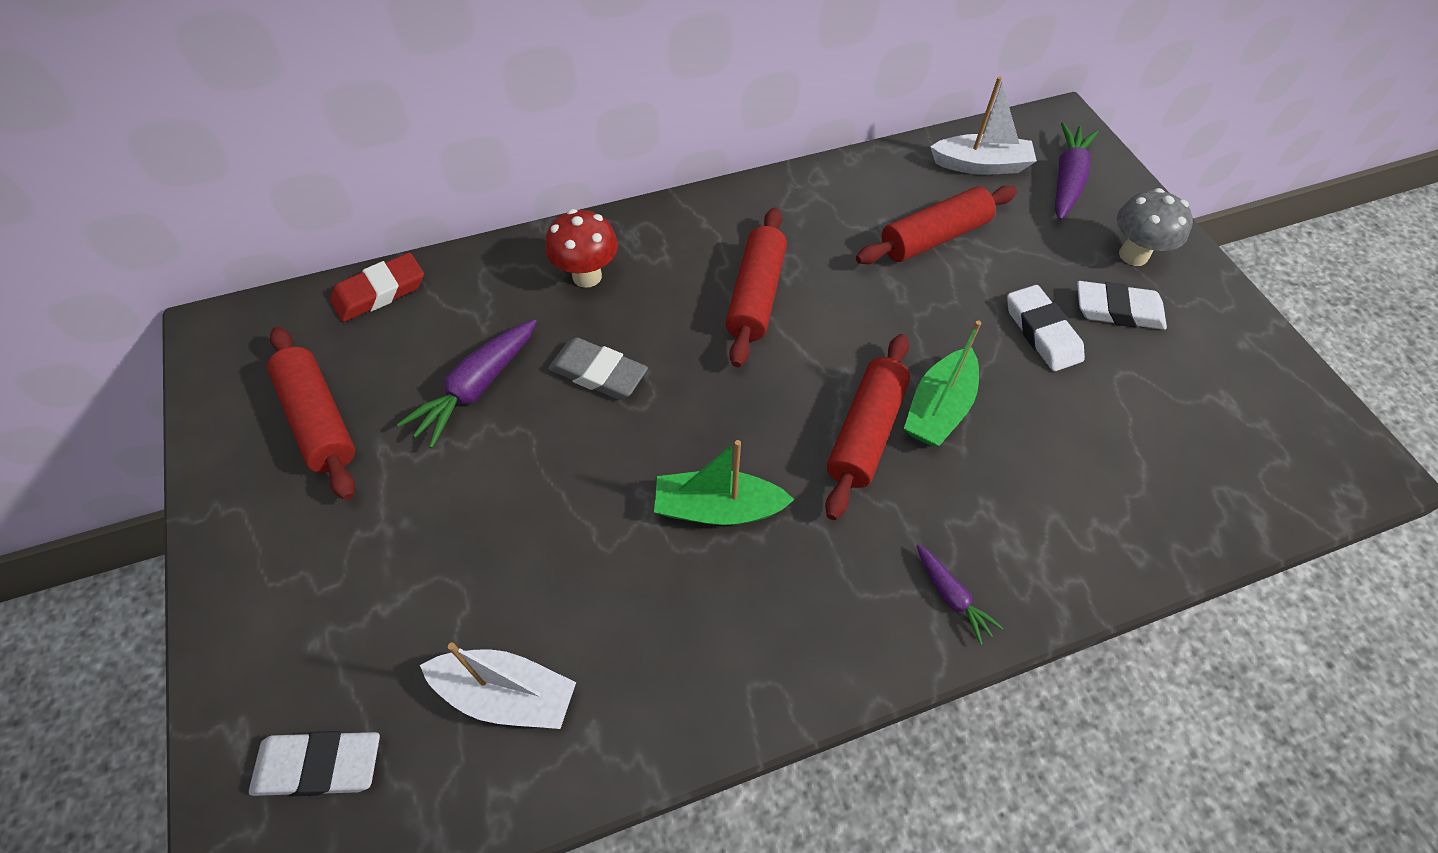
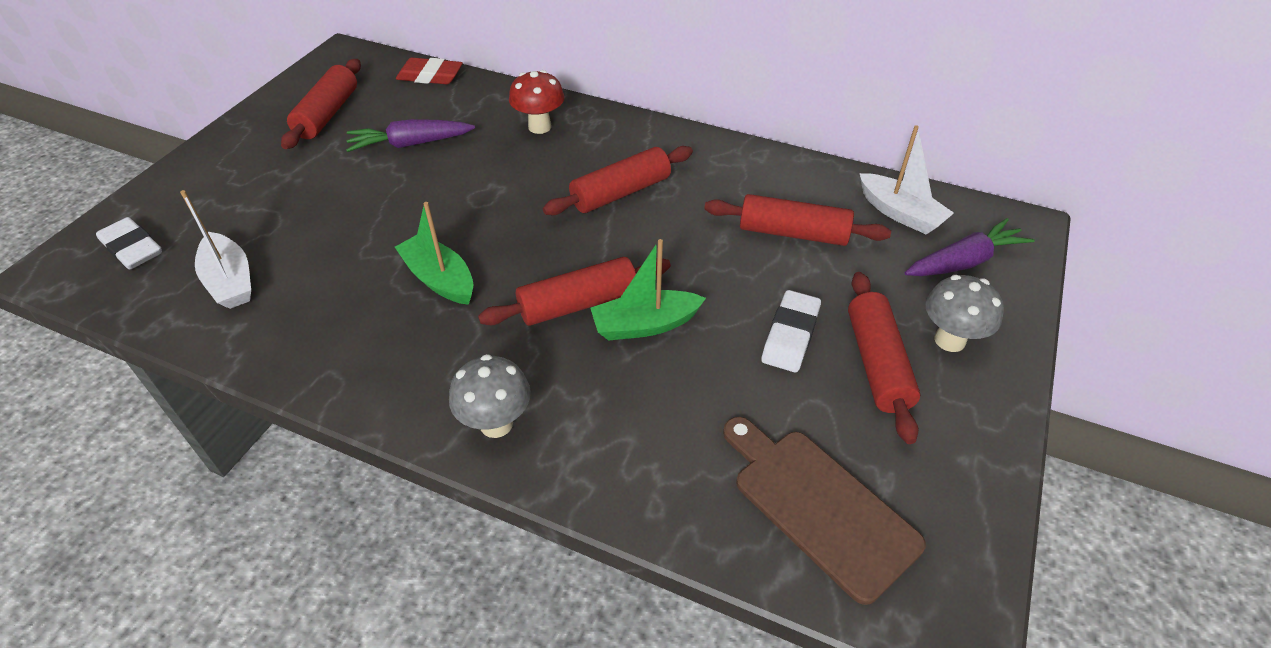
camera: 45 degrees right, 10 degrees down
grey eraser [548,337,648,400] -> none
purple carrot [916,544,1004,645] -> grey mushroom [449,354,531,438]
white eraser [1077,281,1167,330] -> red rolling pin [848,272,921,444]
none -> brown cutting board [723,417,926,605]

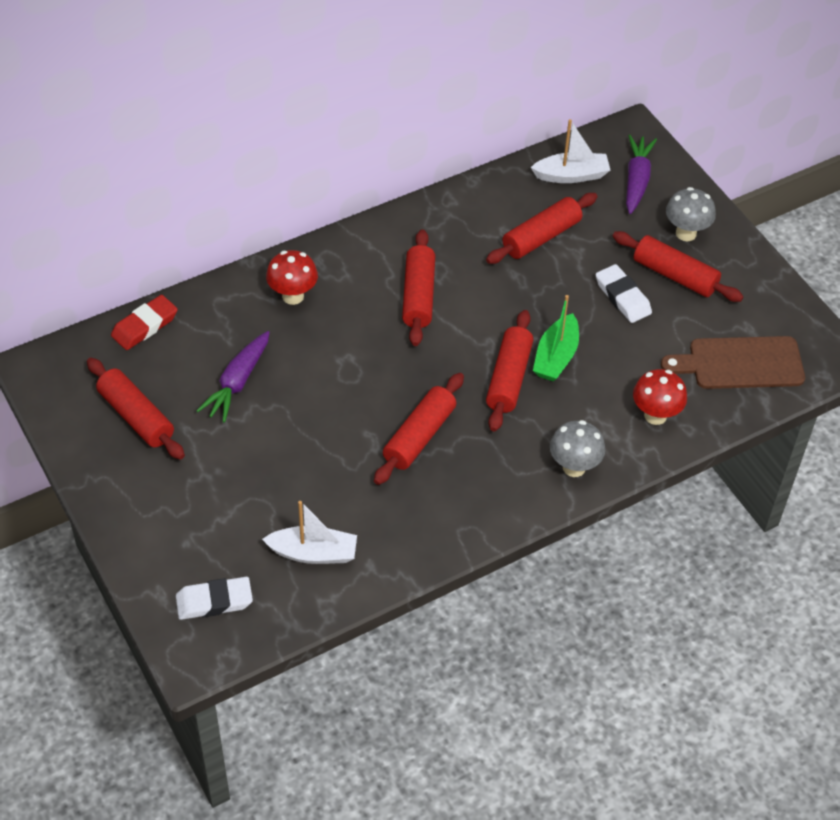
camera: 55 degrees left, 5 degrees up
green boat [395,202,473,305] -> red rolling pin [374,373,464,485]
none -> red mushroom [633,369,687,425]

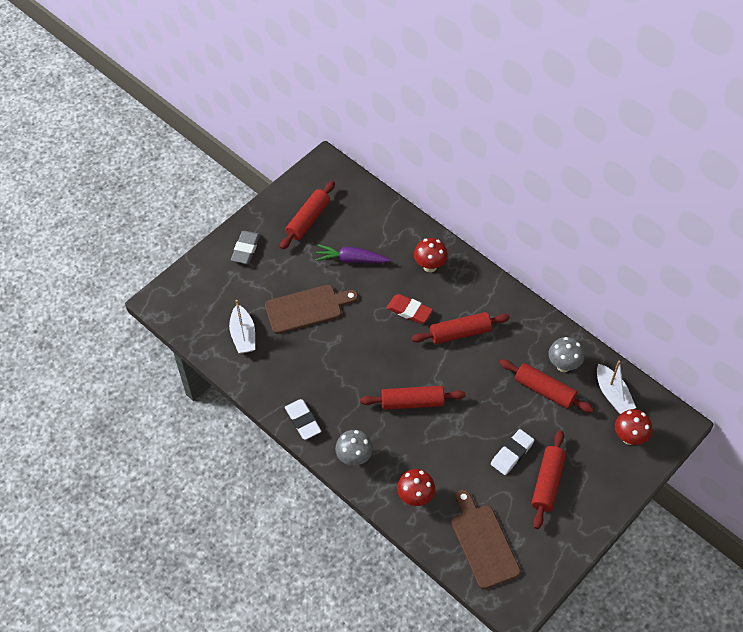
camera: 75 degrees right, 5 degrees up
red eraser [111,295,178,350] -> red eraser moved to [387,294,433,324]
white eraser [176,577,253,620] -> white eraser moved to [285,399,321,440]
red rolling pin [374,373,464,485] -> none
green boat [533,295,579,381] -> none
purple carrot [626,135,657,214] -> red mushroom [615,409,652,445]
grey mushroom [666,187,716,241] -> grey mushroom moved to [549,337,584,372]
none -> grey eraser [231,231,260,264]
none -> brown cutting board [265,285,358,334]

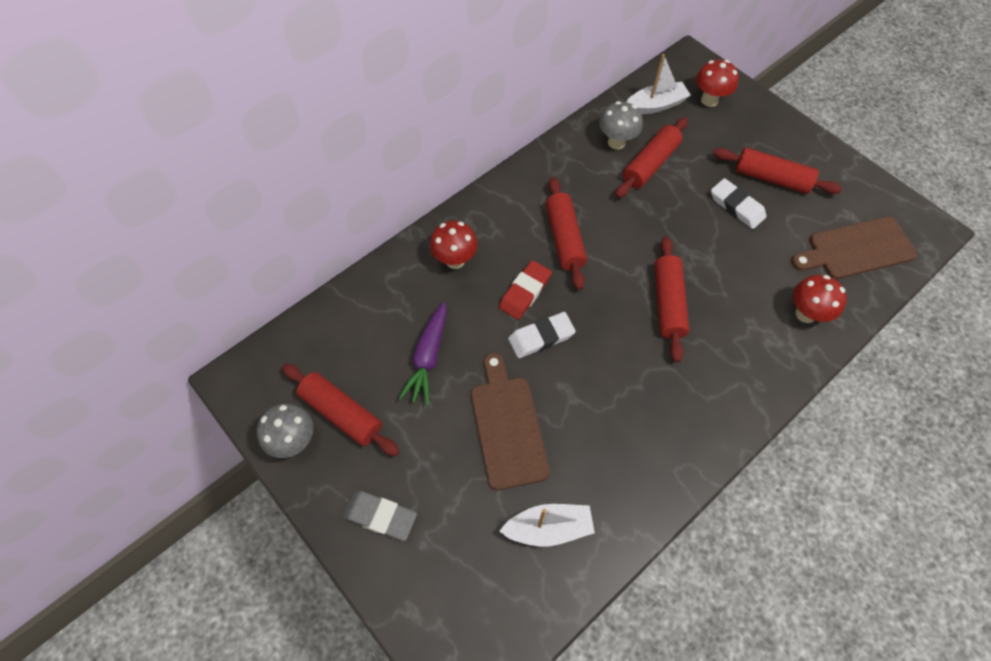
camera: 85 degrees left, 5 degrees up
white eraser [285,399,321,440] -> white eraser moved to [508,312,576,358]
grey mushroom [335,430,373,466] -> grey mushroom moved to [257,404,313,458]

